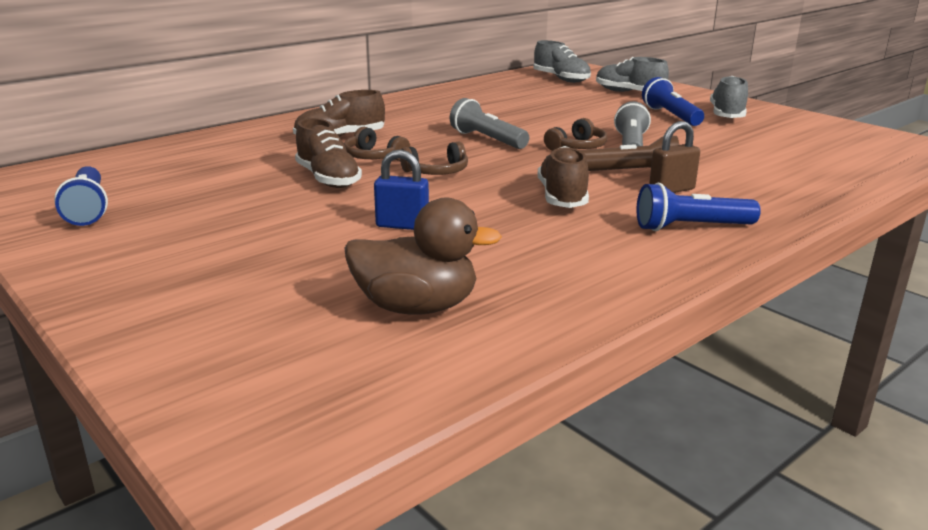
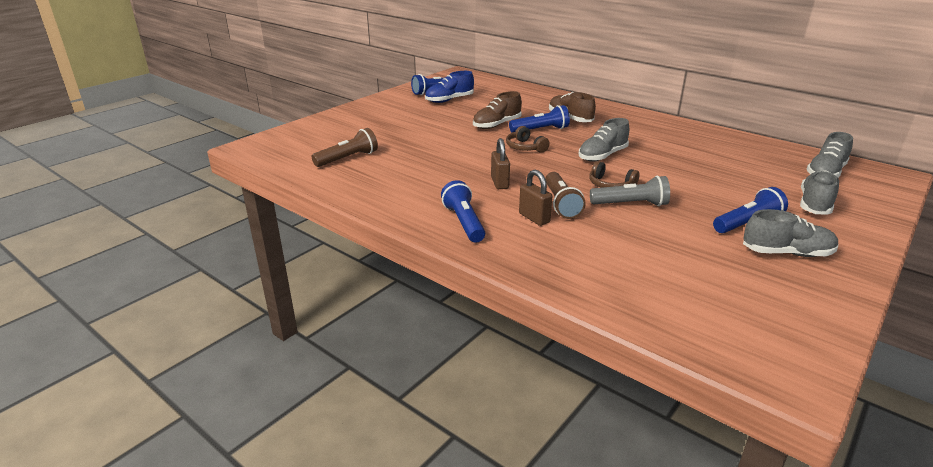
camera: 80 degrees right, 5 degrees up
brown headphones [344,127,410,161] -> blue flashlight [509,105,570,133]
brown duck [345,197,502,315] -> brown flashlight [312,128,378,167]
blue padlock [374,149,429,230] -> none
grey flashlight [450,98,529,149] -> grey shoe [578,118,629,162]
brown shoe [538,146,589,208] -> brown padlock [491,138,510,189]
none -> blue shoe [425,71,474,103]

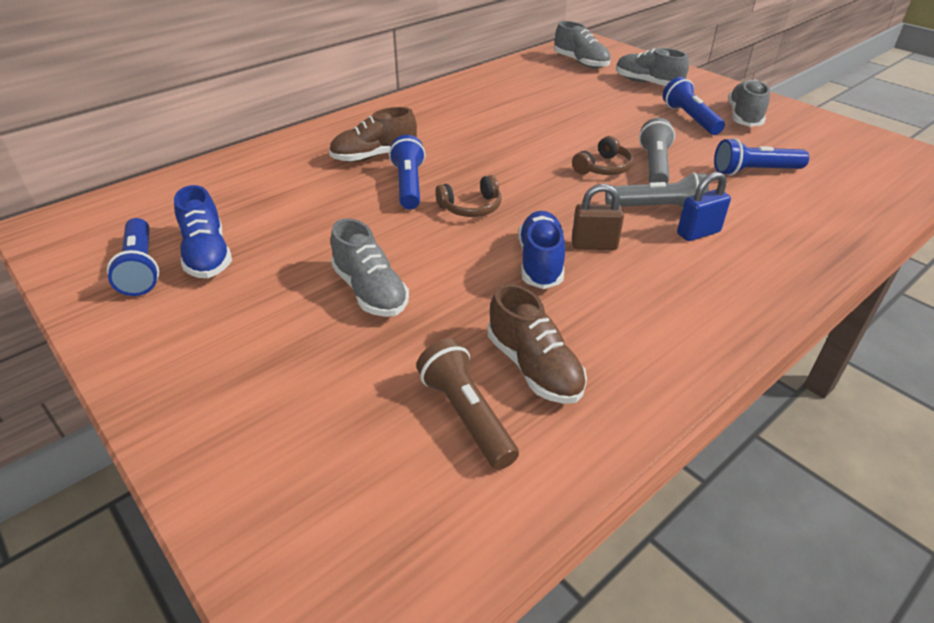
camera: 80 degrees left, 10 degrees up
blue flashlight [441,180,485,243] -> blue flashlight moved to [714,138,809,176]
brown shoe [473,91,522,129] -> brown shoe moved to [488,284,587,404]
brown padlock [519,170,552,226] -> blue padlock [677,172,731,241]
brown flashlight [545,172,586,219] -> grey flashlight [605,172,709,207]
grey shoe [578,118,629,162] -> grey shoe moved to [331,218,409,317]
none -> blue shoe [518,211,565,289]

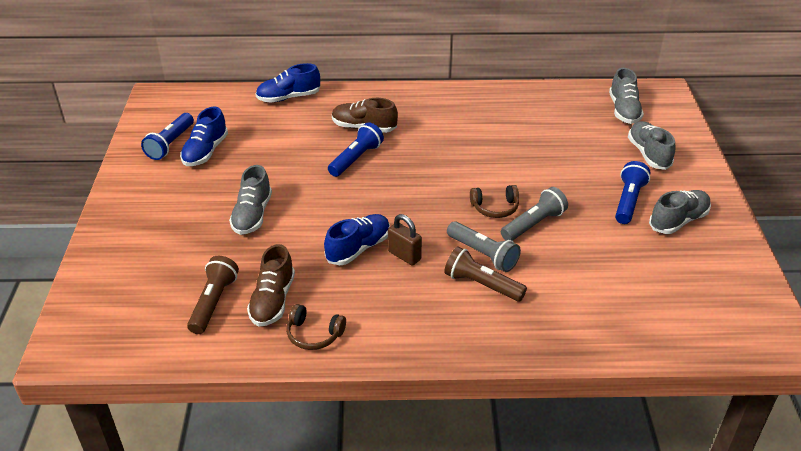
camera: 40 degrees right, 0 degrees up
brown headphones [435,175,501,217] -> brown headphones moved to [286,304,346,350]
blue padlock [677,172,731,241] -> brown flashlight [444,246,527,302]
blue flashlight [714,138,809,176] -> none
none -> blue shoe [256,63,320,103]

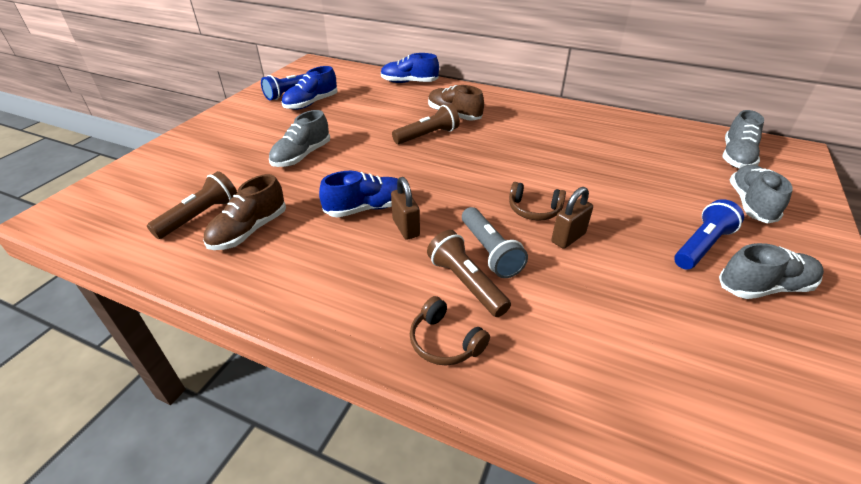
camera: 25 degrees right, 0 degrees up
brown headphones [286,304,346,350] -> brown headphones moved to [410,296,490,366]
blue flashlight [328,122,384,177] -> brown flashlight [392,104,460,144]
grey flashlight [501,187,568,241] -> brown padlock [551,187,593,249]

